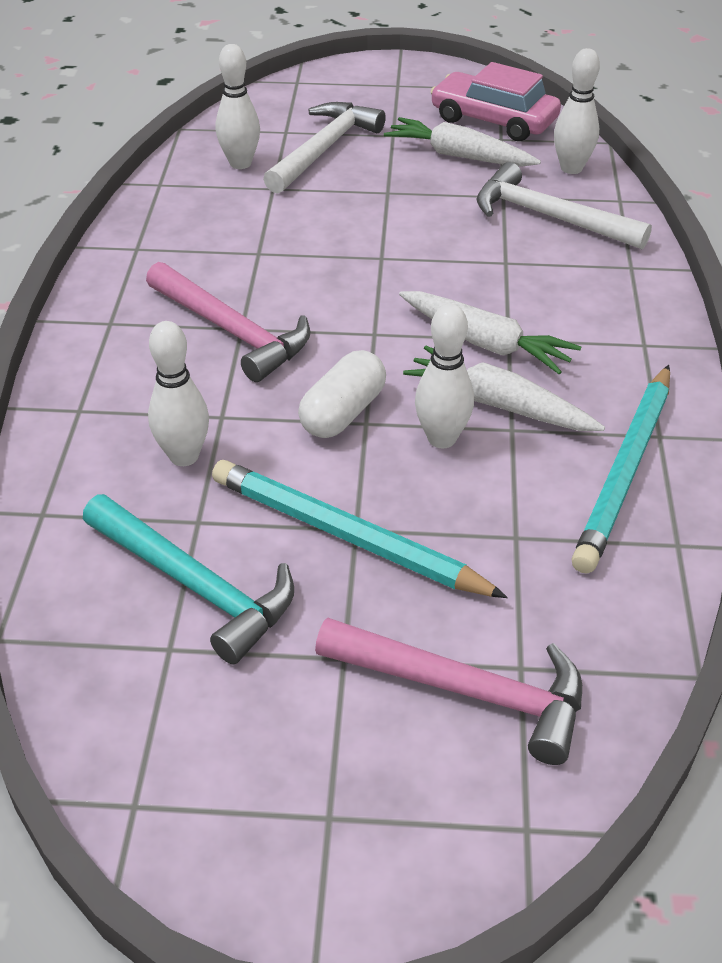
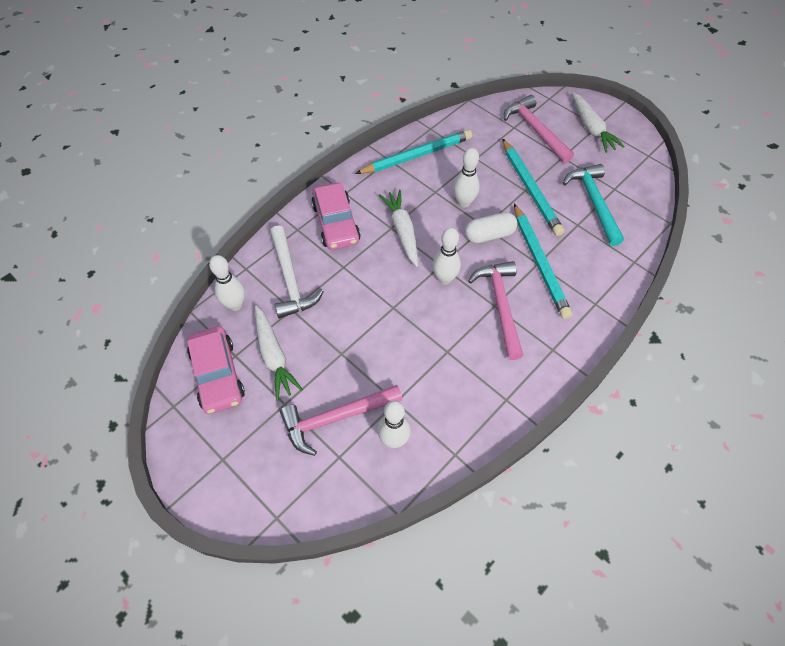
camera: 140 degrees left, 15 degrees up
white bowling pin [148,321,209,466] -> white bowling pin moved to [433,228,461,285]
white hammer [263,102,386,194] -> pink hammer [280,385,402,456]
white carrot [403,346,605,431] -> white carrot moved to [572,92,625,153]
none -> pink car [311,182,361,250]
none -> turquoise pencil [514,204,572,319]

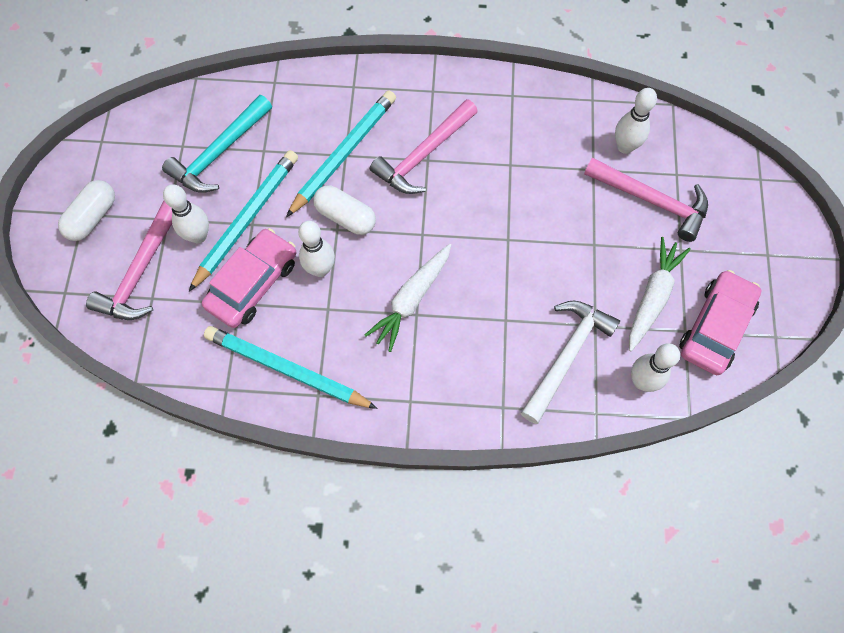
camera: 130 degrees left, 10 degrees up
pink car [311,182,361,250] -> pink car moved to [202,228,297,328]
white bowling pin [433,228,461,285] -> white bowling pin moved to [163,184,209,243]
white carrot [572,92,625,153] -> white capsule [58,180,115,241]

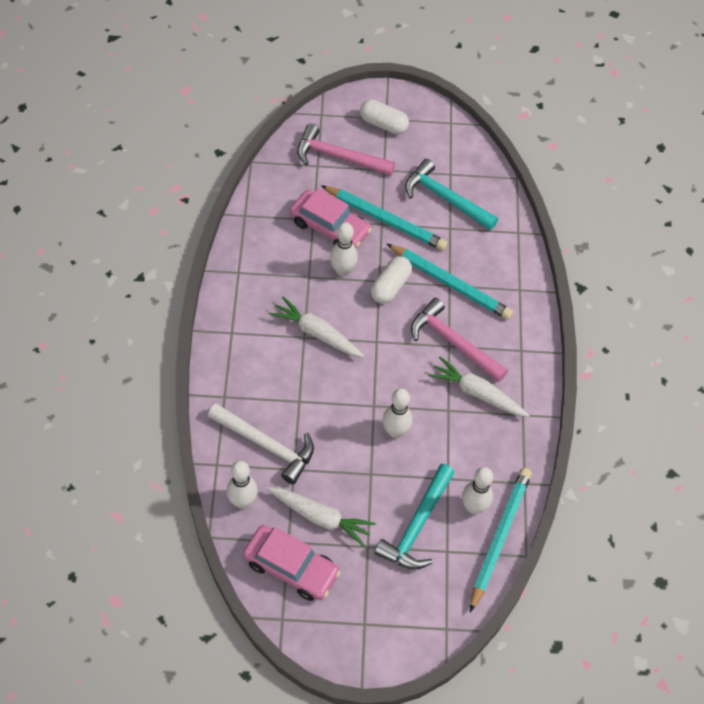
camera: 85 degrees right, 10 degrees down
white bowling pin [163,184,209,243] -> white bowling pin moved to [383,388,412,438]
turquoise pencil [204,326,378,409] -> turquoise pencil moved to [470,468,532,612]
pink hammer [584,158,708,242] -> turquoise hammer [374,464,455,570]
none -> white carrot [428,357,530,417]

